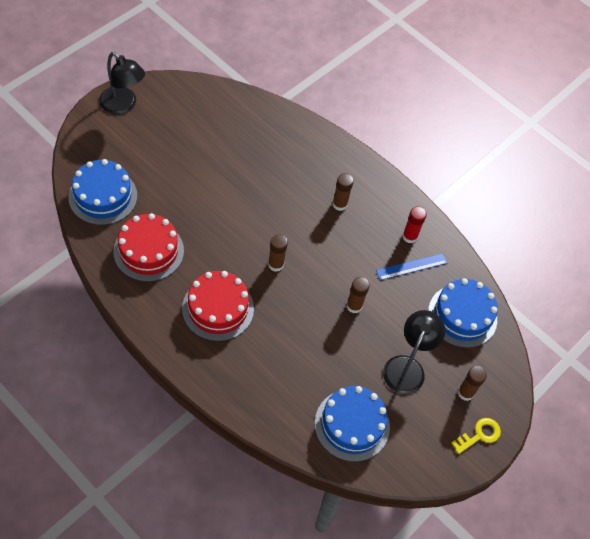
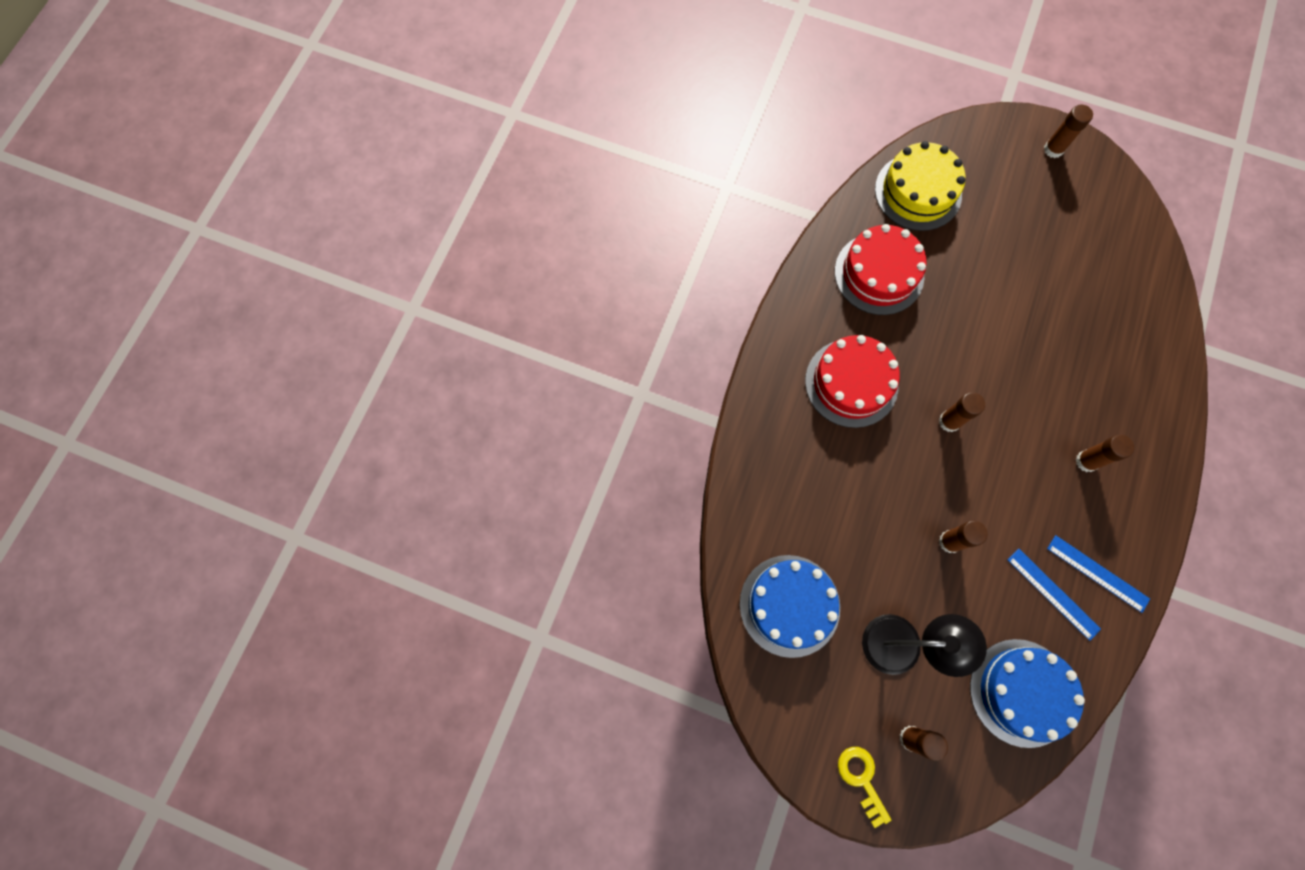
camera: 75 degrees right, 15 degrees up
blue cake [68,159,137,225] -> yellow cake [875,141,966,231]
black lamp [99,52,145,115] -> brown glue stick [1044,104,1093,158]
red glue stick [402,206,427,243] -> blue ruler [1047,535,1150,613]
yellow key [451,418,501,454] -> yellow key turned 150 degrees counterclockwise [838,747,891,828]

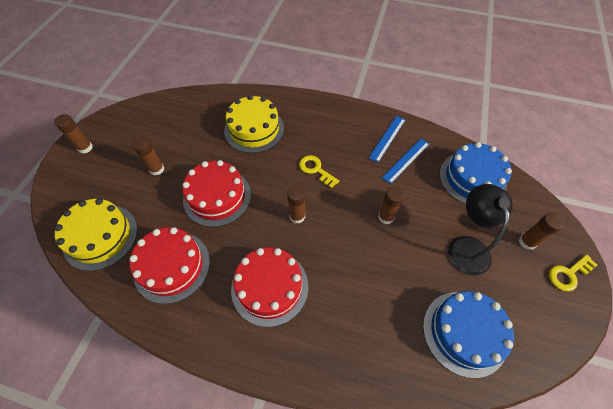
camera: 95 degrees left, 15 degrees down
brown glue stick [1076,435,1134,472] -> brown glue stick moved to [132,136,164,175]
none -> red cake [182,160,251,227]
none -> yellow cake [224,95,284,153]
none -> yellow key [299,155,339,188]

